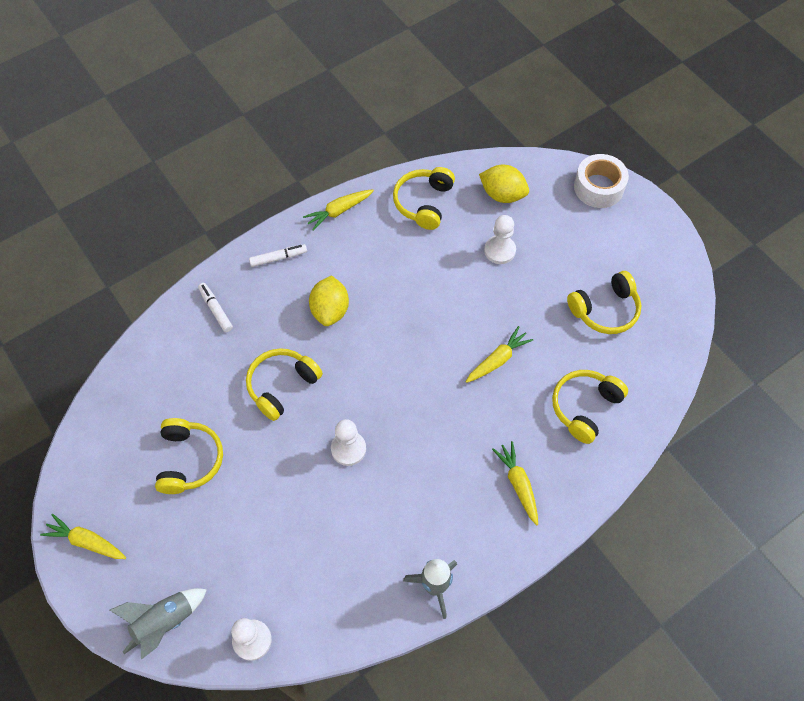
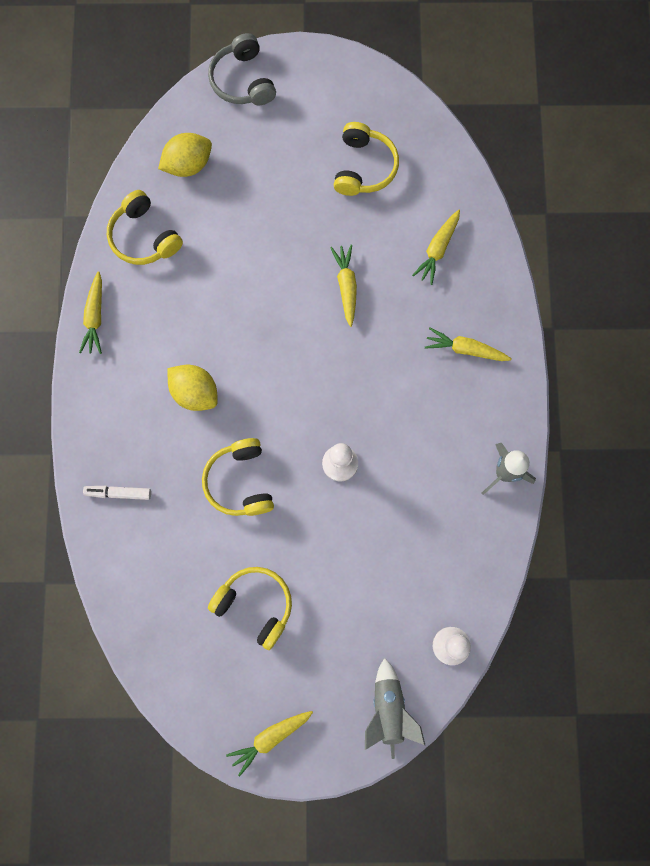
camera: 55 degrees left, 15 degrees up
white marker [249,244,307,267] -> none
white pawn [484,215,516,264] -> none
yellow headphones [552,370,628,444] -> yellow carrot [412,209,460,285]
white tape [574,154,629,208] -> grey headphones [208,33,276,105]

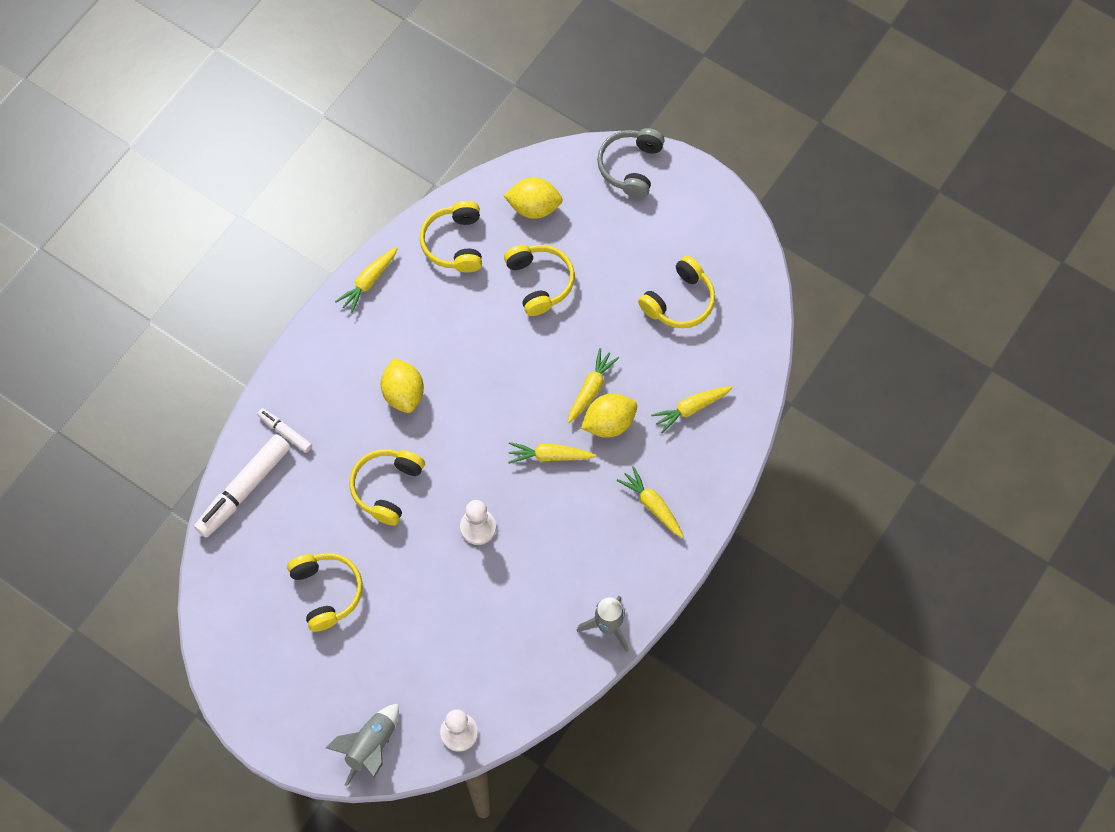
camera: 35 degrees right, 10 degrees down
yellow carrot [226,711,313,776] -> yellow carrot moved to [508,442,596,464]
none -> white marker [194,434,290,538]
none -> yellow headphones [504,245,575,316]
none -> yellow lemon [581,394,637,438]

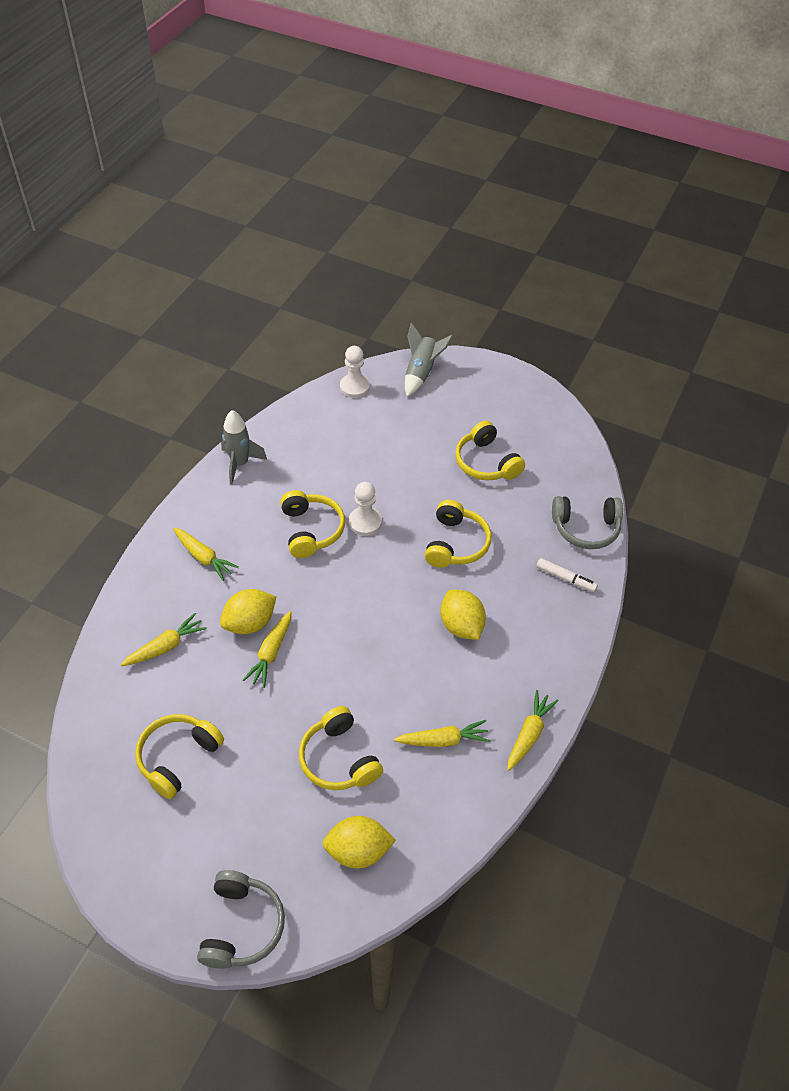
camera: 170 degrees right, 15 degrees down
white marker [194,434,290,538] -> grey headphones [552,496,623,549]
yellow headphones [420,201,482,273] -> yellow headphones moved to [281,490,345,558]
yellow carrot [508,442,596,464] -> yellow carrot moved to [394,720,490,747]

